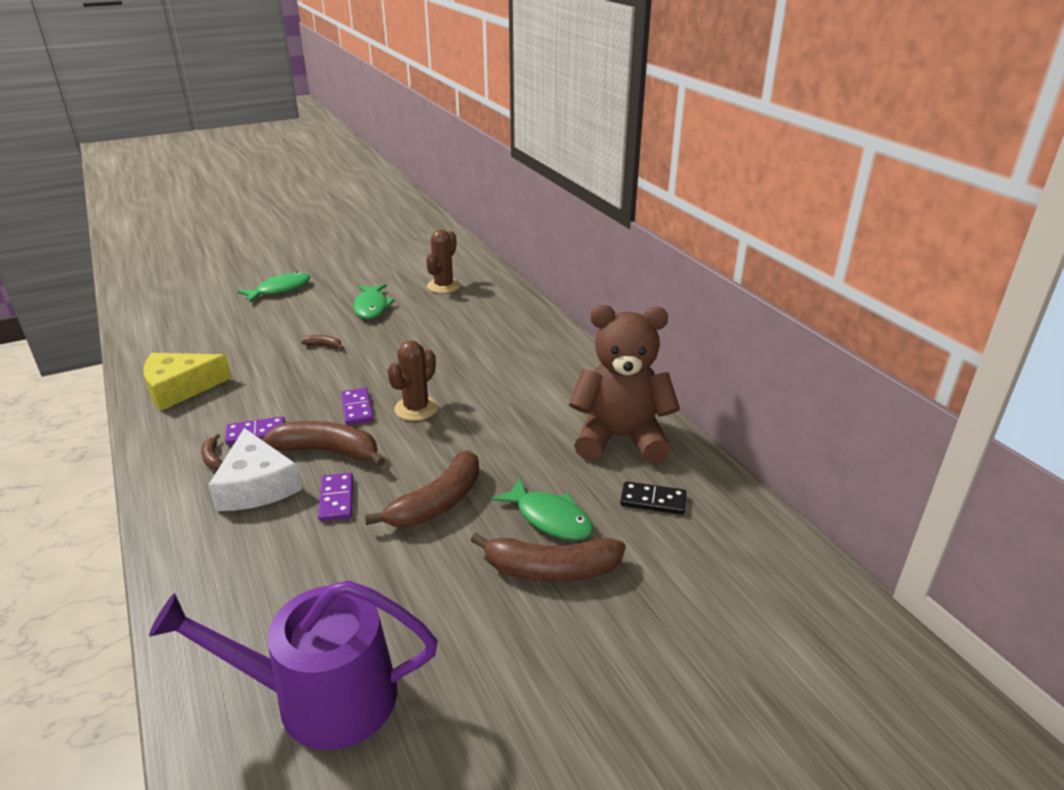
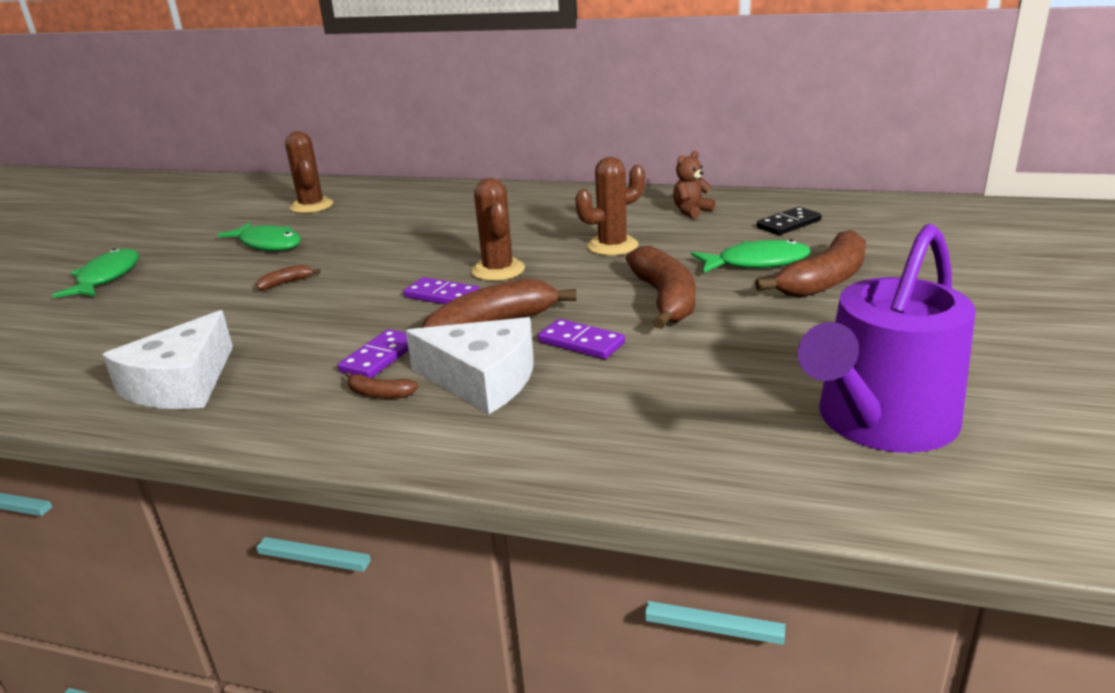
camera: 45 degrees left, 5 degrees down
yellow cheese [143,353,232,411] -> white cheese [102,310,233,409]
brown teddy bear [569,305,680,464] -> brown teddy bear [673,151,715,219], size x0.40
none -> brown cactus [575,157,645,256]

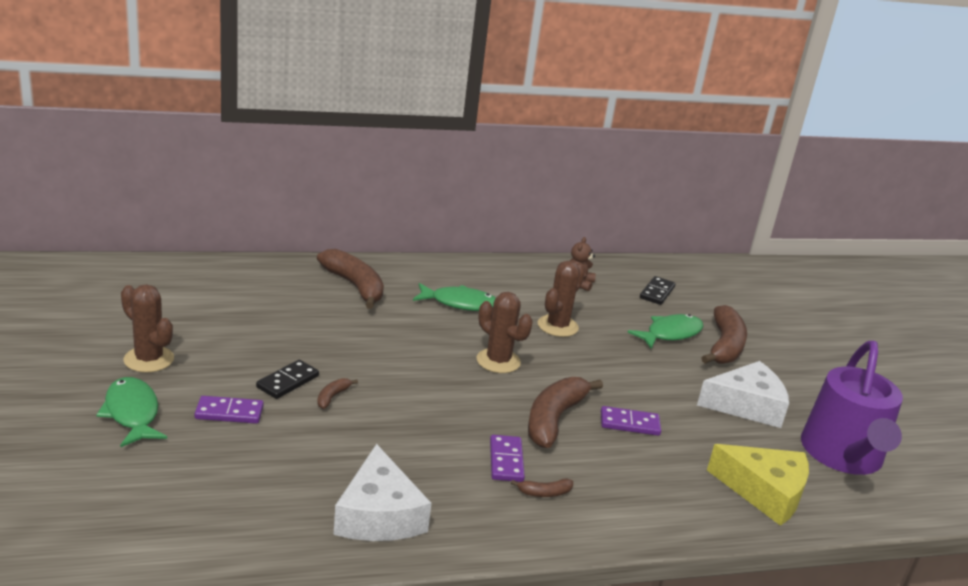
camera: 35 degrees left, 0 degrees up
green fish [218,222,301,251] -> green fish moved to [413,283,496,311]
brown cactus [285,131,333,213] -> brown cactus moved to [121,284,174,373]
purple domino [403,277,480,304] -> purple domino moved to [194,396,264,424]
white cheese [406,317,534,414] -> white cheese moved to [697,361,789,428]
brown banana [626,246,695,329] -> brown banana moved to [317,249,384,309]
none -> black domino [256,360,319,399]
none -> yellow cheese [707,444,809,526]

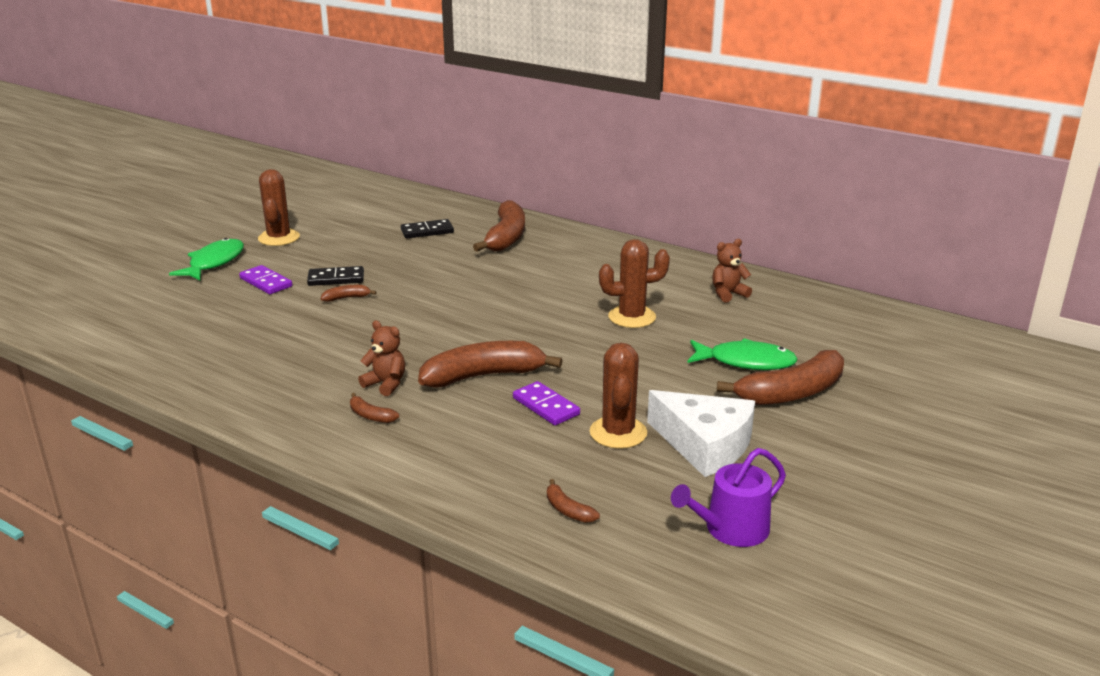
camera: 50 degrees right, 0 degrees up
white cheese [333,444,432,541] -> none
green fish [413,283,496,311] -> none
brown cactus [476,292,533,373] -> brown cactus moved to [590,343,647,449]
purple domino [490,435,525,482] -> brown teddy bear [358,321,405,396]
black domino [640,276,675,305] -> black domino moved to [401,219,454,238]
yellow cheese [707,444,809,526] -> brown banana [547,479,600,523]
purple watering can [801,341,903,475] -> purple watering can [671,448,786,547], size x0.56

